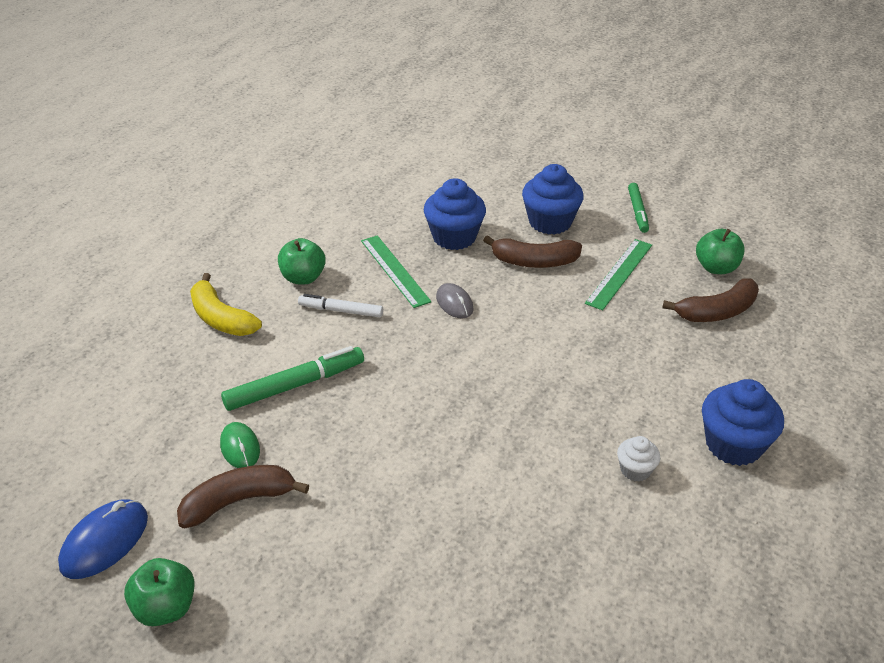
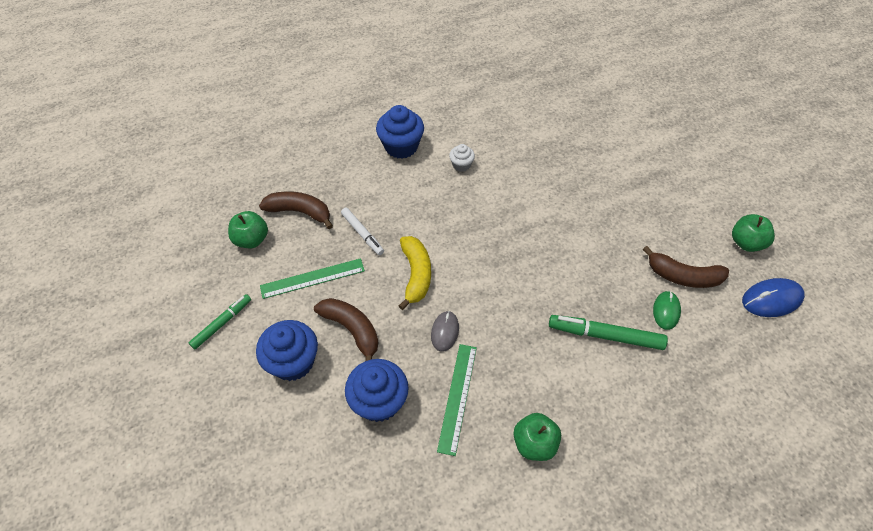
camera: 140 degrees left, 15 degrees up
yellow banana [190,273,262,336] -> yellow banana moved to [399,236,431,310]
white marker [298,294,383,317] -> white marker moved to [341,208,384,255]

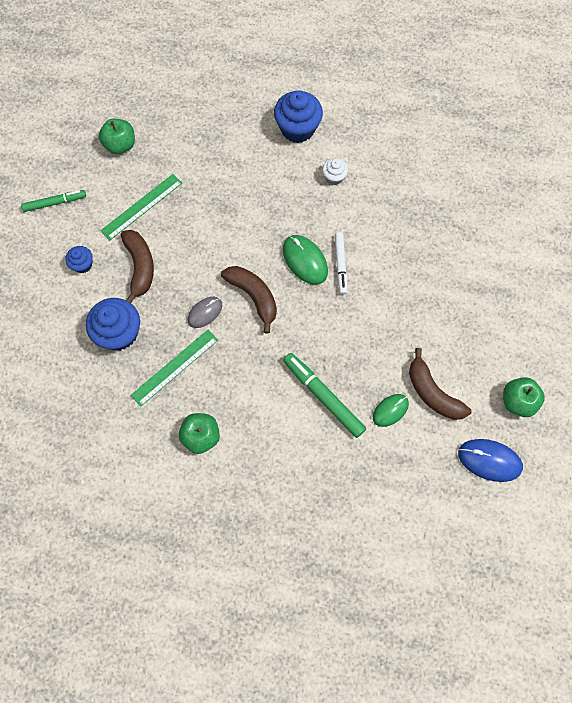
camera: 35 degrees right, 15 degrees up
blue cupcake [256,320,318,381] -> blue cupcake [65,246,93,273], size x0.53
brown banana [259,191,333,229] -> brown banana moved to [221,266,277,334]
green ruler [260,258,365,299] -> green ruler turned 60 degrees counterclockwise [100,174,182,240]
white marker [341,208,384,255] -> white marker moved to [335,232,347,294]
yellow banana [399,236,431,310] -> none
none -> green mouse [283,235,328,285]

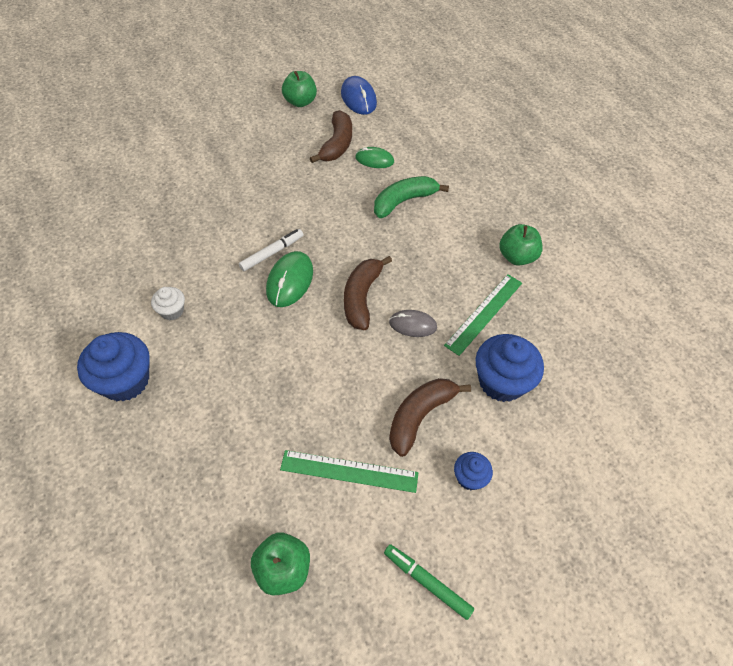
camera: 130 degrees left, 15 degrees down
green ruler [131,330,218,407] -> green ruler turned 60 degrees counterclockwise [444,274,522,356]
green marker [283,353,366,438] -> green banana [374,176,449,218]

